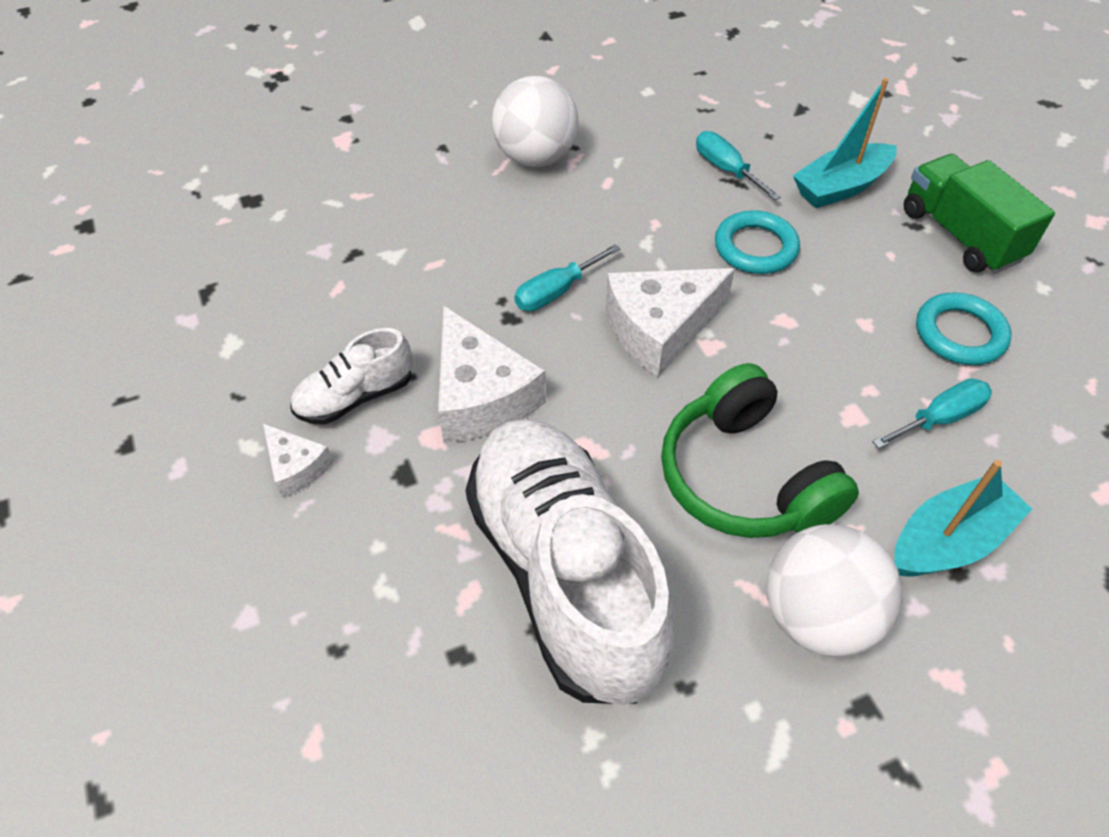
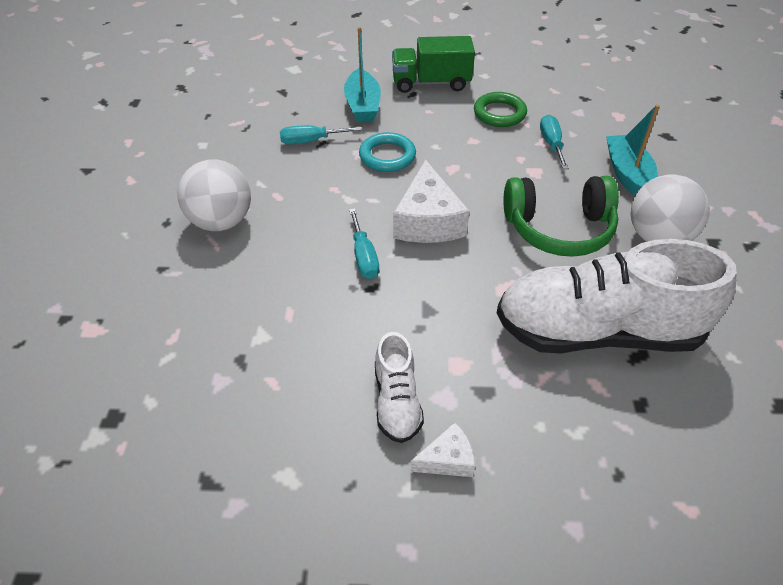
camera: 65 degrees left, 5 degrees down
white cheese [438,305,546,443] -> none
turquoise ring [916,293,1011,365] -> green ring [474,92,527,127]

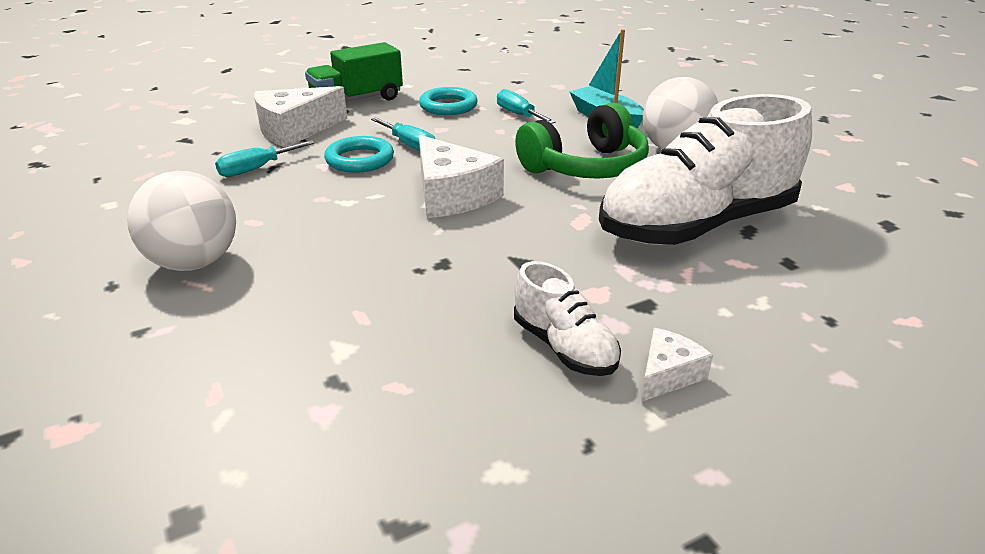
camera: 30 degrees left, 15 degrees down
turquoise boat [344,27,381,122] -> white cheese [254,86,347,147]
turquoise screwdriver [349,208,379,279] -> turquoise screwdriver moved to [371,117,435,151]
green ring [474,92,527,127] -> turquoise ring [419,87,478,115]

